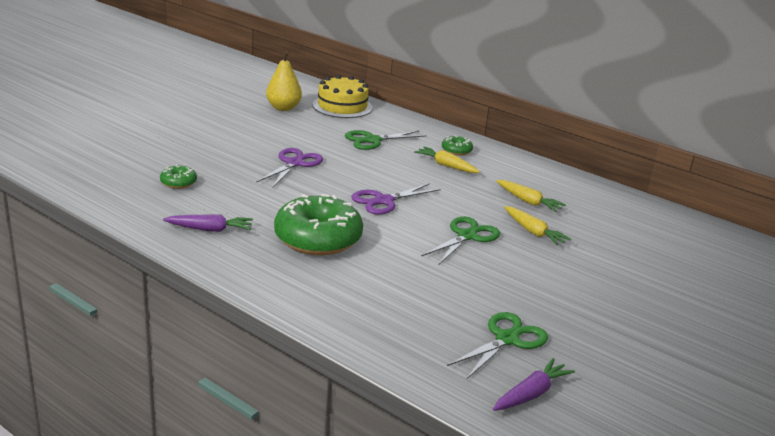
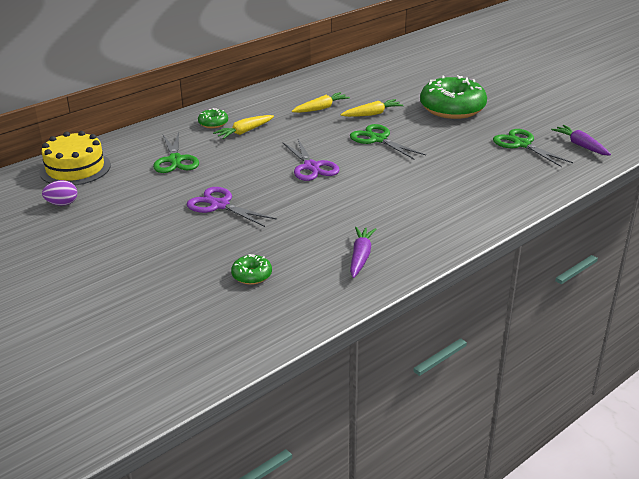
camera: 75 degrees left, 5 degrees up
yellow pear [266,51,302,111] -> purple egg [42,180,77,206]
green donut [274,194,363,255] -> green donut moved to [420,75,487,119]

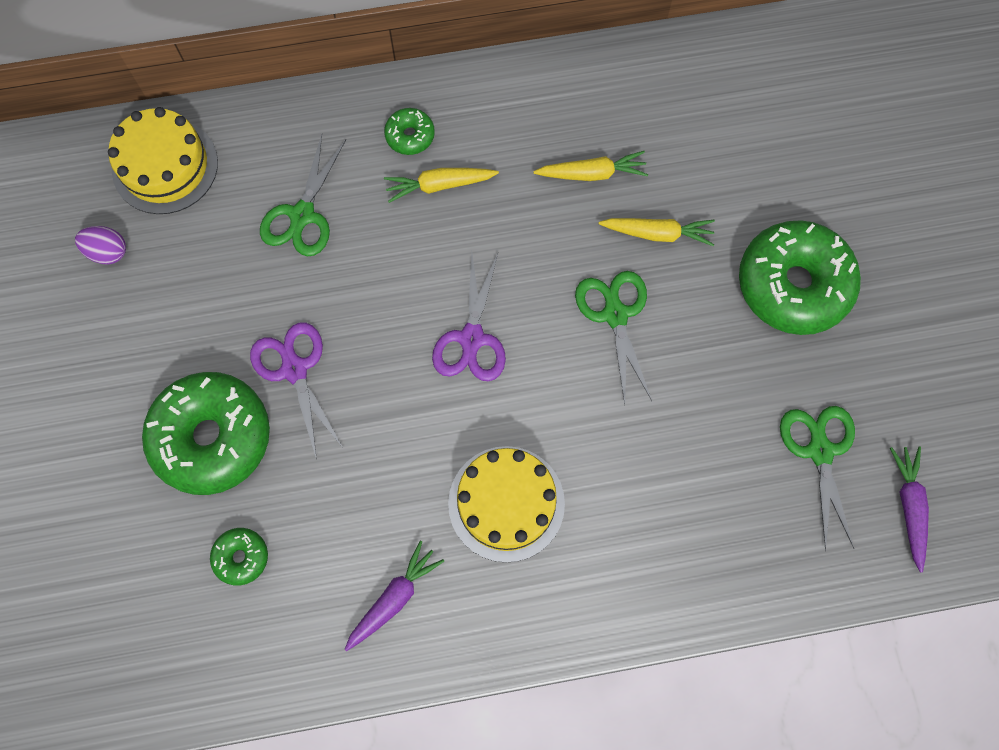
camera: 30 degrees right, 40 degrees up
none -> green donut [142,372,270,495]
none -> yellow cake [448,446,565,563]

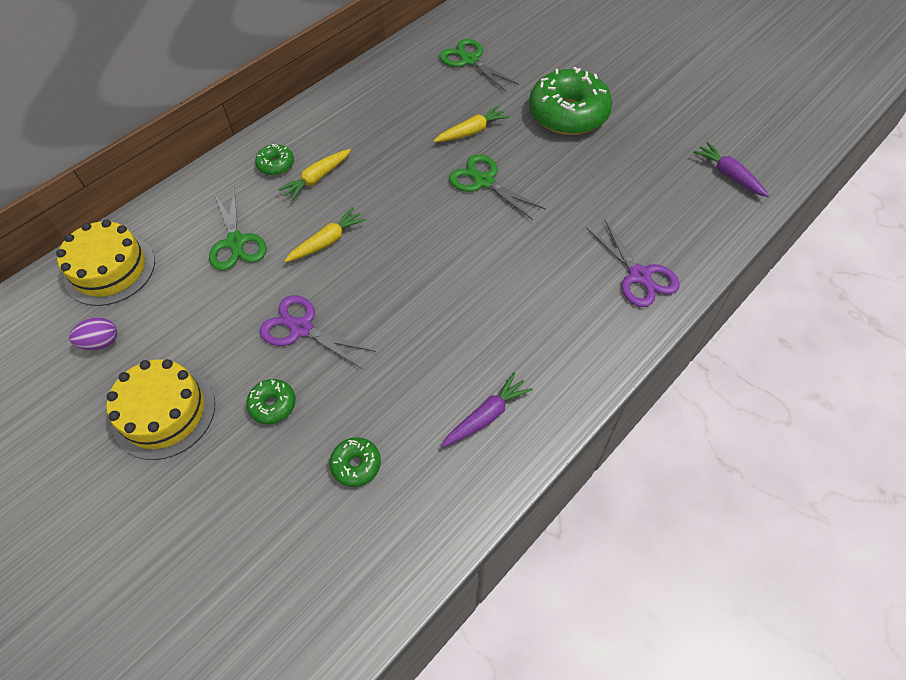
camera: 35 degrees left, 15 degrees down
green donut [142,372,270,495] -> green donut [246,379,296,424], size x0.45
purple carrot [344,541,444,651] -> purple carrot turned 45 degrees clockwise [442,372,533,447]
purple scissors [432,253,506,381] -> purple scissors moved to [586,219,680,307]
yellow cake [448,446,565,563] -> yellow cake moved to [107,359,215,460]
yellow carrot [533,151,648,181] -> yellow carrot moved to [284,207,367,262]
green scissors [780,406,855,551] -> green scissors moved to [440,39,519,92]

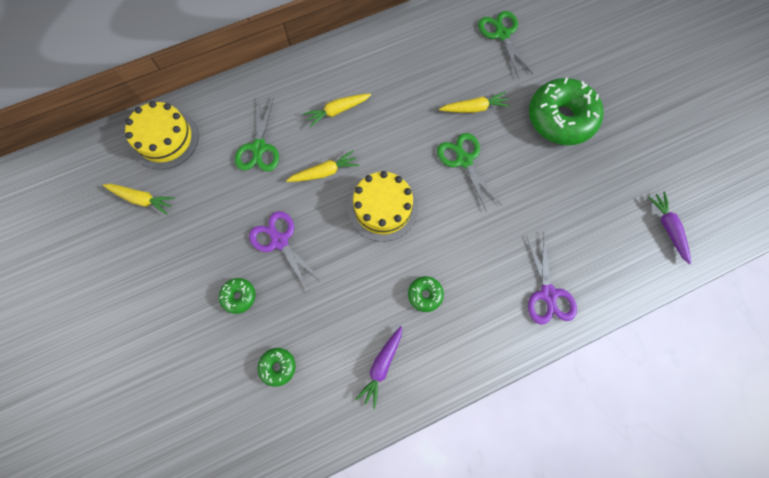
camera: 20 degrees right, 15 degrees up
purple egg [69,317,117,350] -> yellow carrot [103,184,175,215]
yellow cake [107,359,215,460] -> yellow cake moved to [348,171,418,242]
green donut [255,144,294,175] -> green donut moved to [408,276,444,312]
purple carrot [442,372,533,447] -> purple carrot turned 135 degrees clockwise [356,326,402,409]

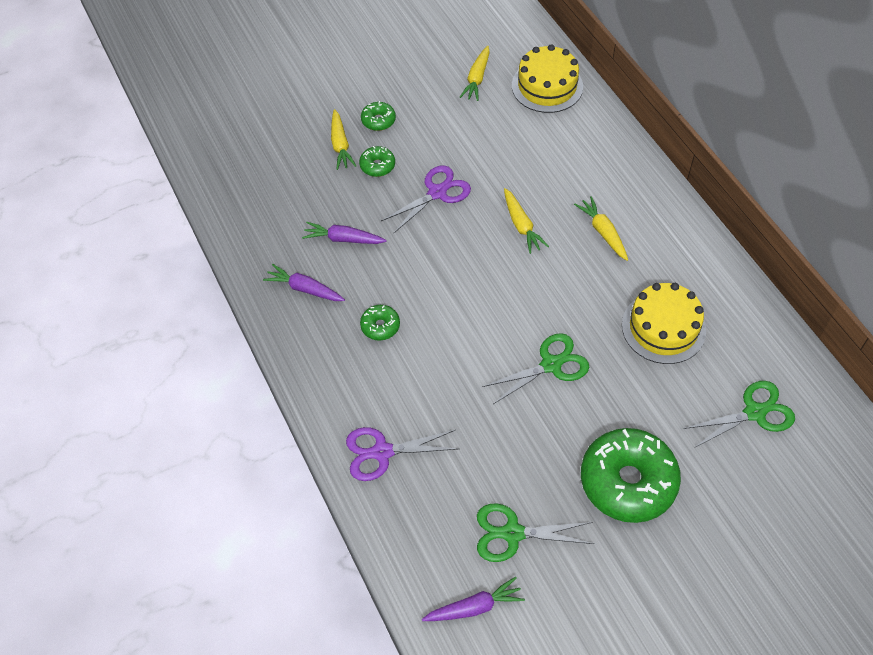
camera: 90 degrees right, 15 degrees down
green scissors [235,97,279,171] -> green scissors moved to [477,503,594,562]
green donut [258,348,296,387] -> green donut moved to [361,101,396,131]
yellow cake [348,171,418,242] -> yellow cake moved to [622,283,706,364]
yellow carrot [439,92,510,113] -> yellow carrot moved to [331,109,356,170]
none -> purple carrot [302,222,387,244]

